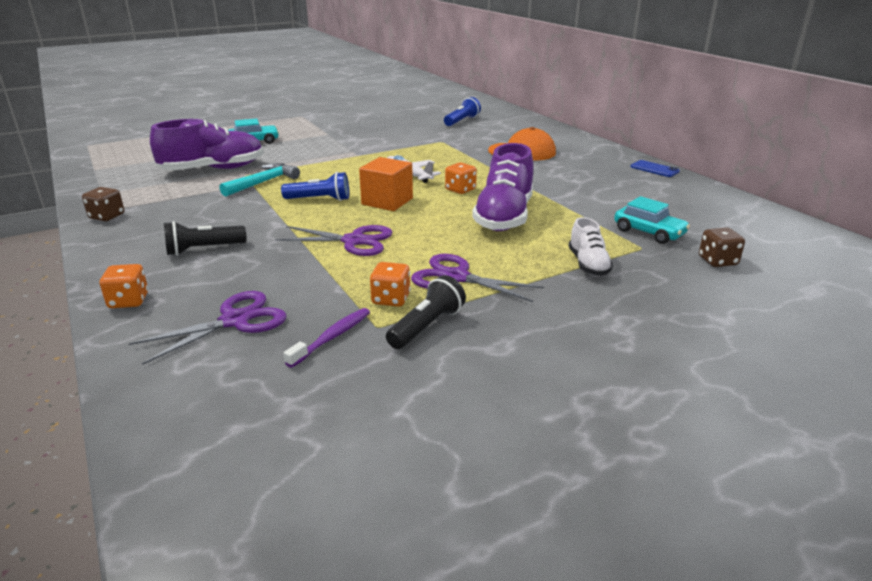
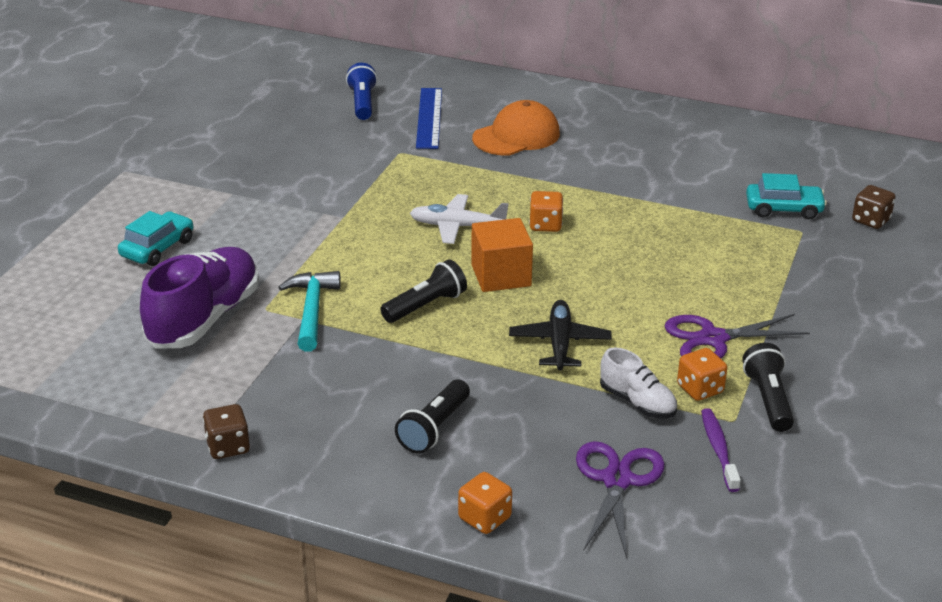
camera: 40 degrees left, 5 degrees up
purple scissors [275,225,393,256] -> black plane [509,300,612,370]
blue flashlight [281,172,349,201] -> black flashlight [381,259,467,323]
purple shoe [472,143,533,231] -> none
white shoe [568,217,613,276] -> white shoe moved to [600,348,677,418]
blue phone [630,160,680,177] -> none
none -> blue ruler [416,88,442,149]

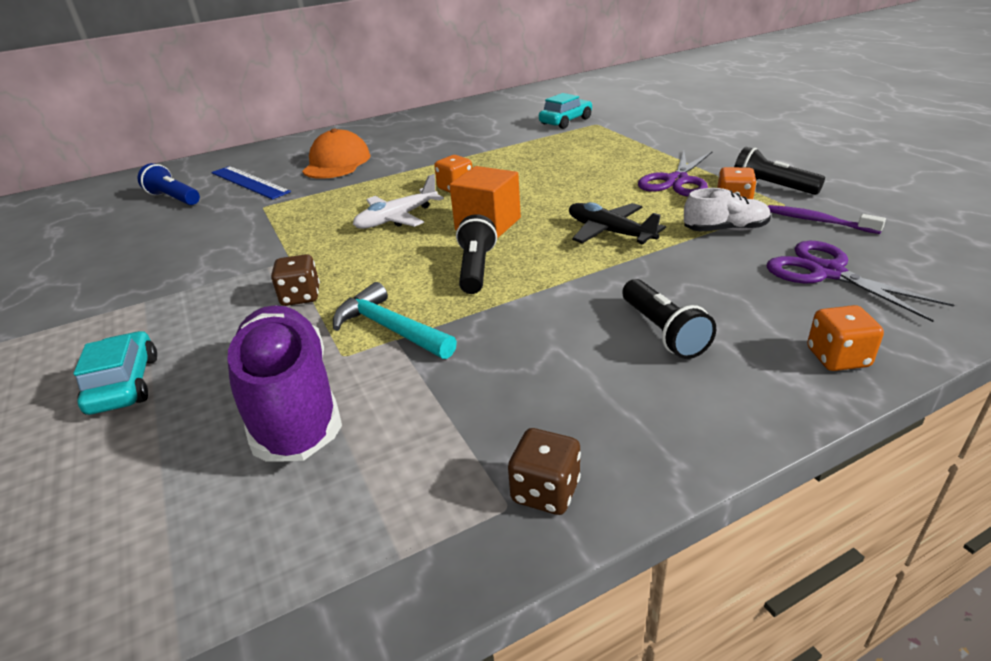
camera: 45 degrees left, 0 degrees up
brown dice [852,185,895,229] -> brown dice moved to [271,254,320,306]

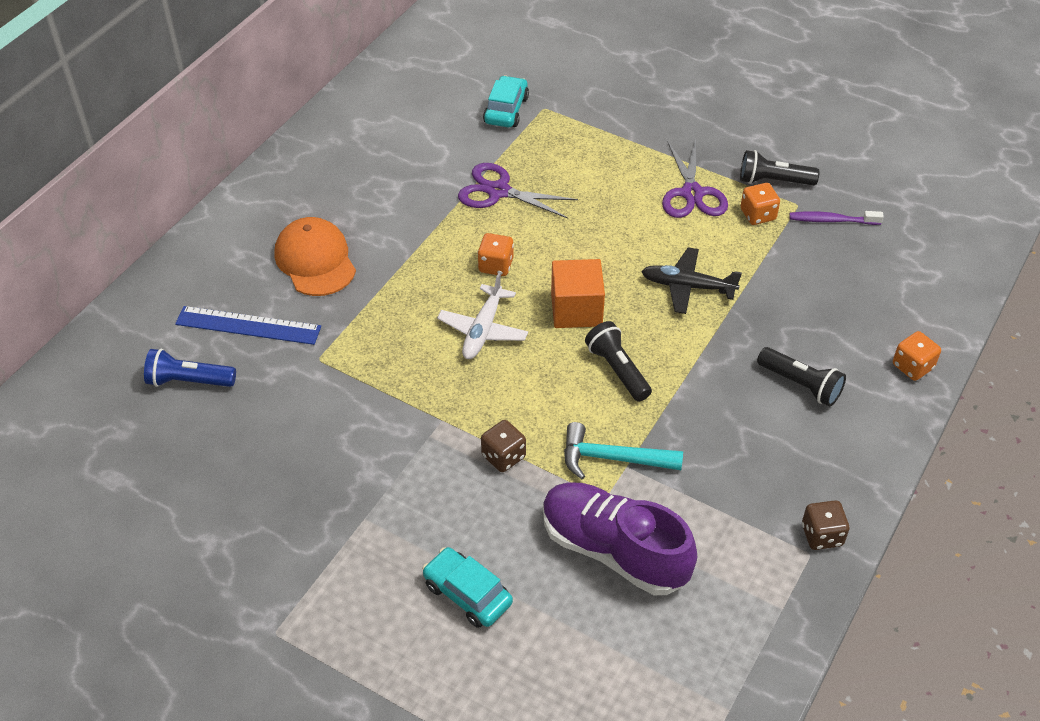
camera: 35 degrees left, 15 degrees up
white shoe [684,188,771,232] -> none
purple scissors [767,241,954,322] -> purple scissors moved to [458,163,578,219]

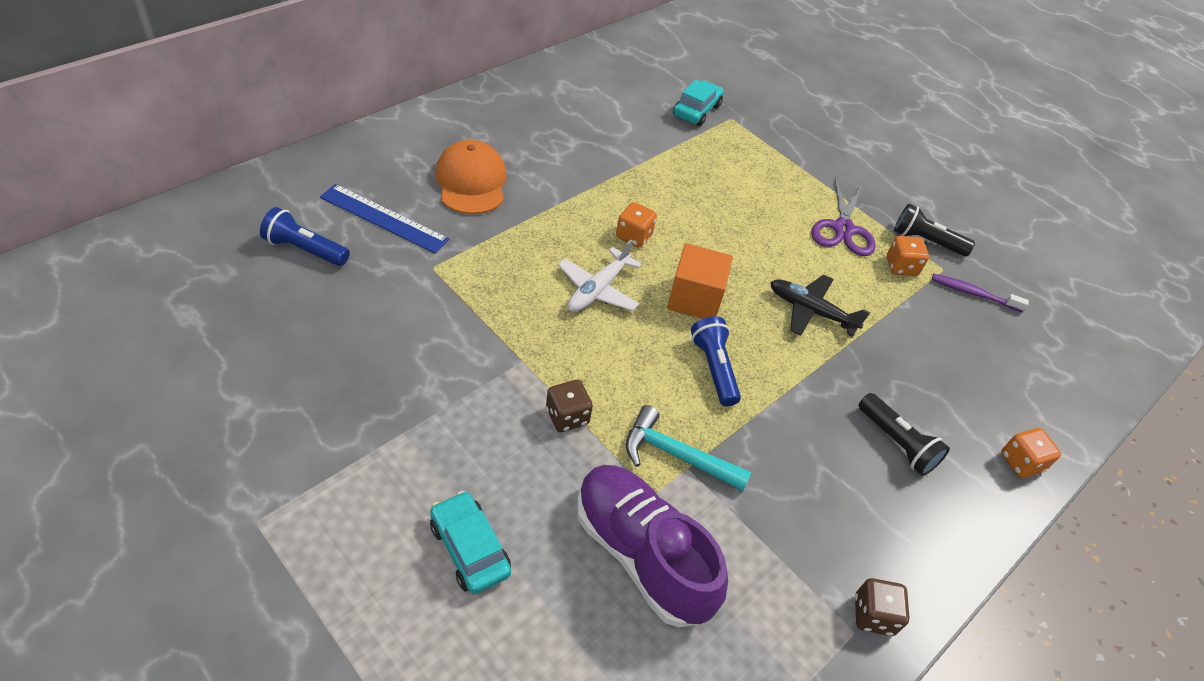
camera: 10 degrees right, 0 degrees up
purple scissors [458,163,578,219] -> none
black flashlight [585,321,652,402] -> blue flashlight [691,316,741,406]

